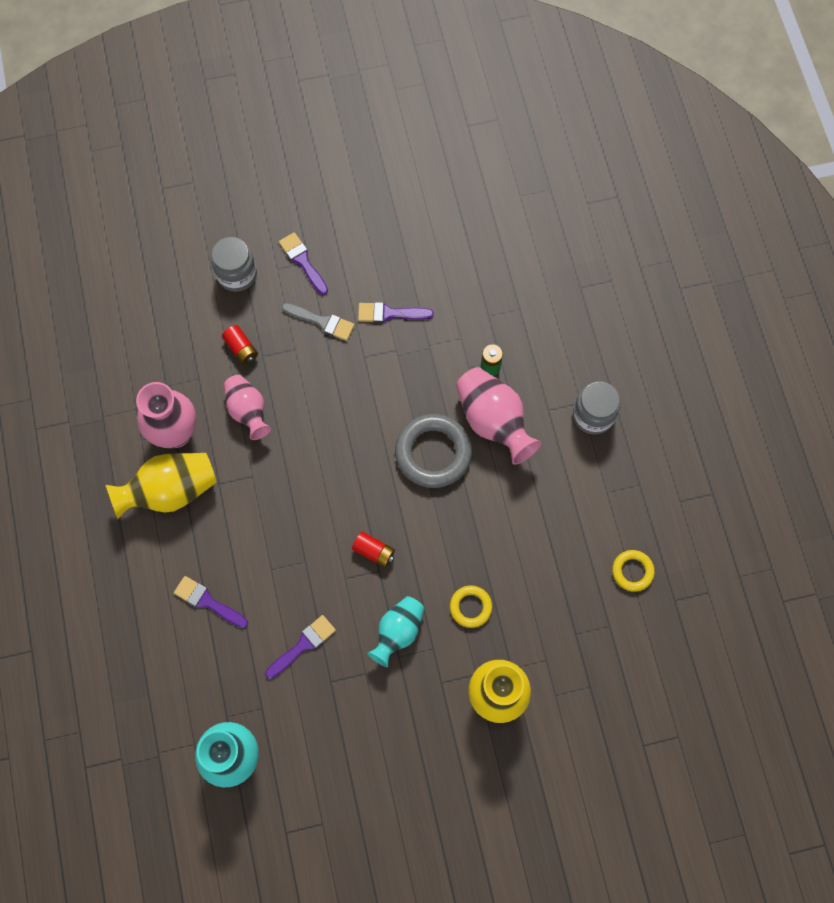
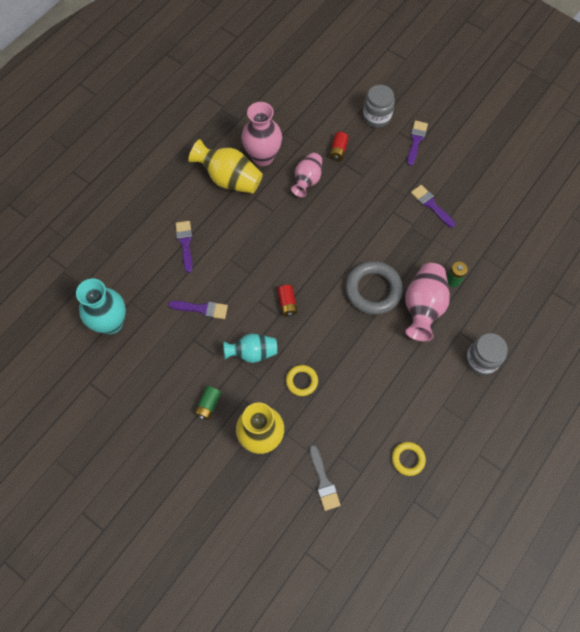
camera: 50 degrees right, 5 degrees down
grey brush [282,303,355,341] -> grey brush moved to [309,445,340,511]
none -> green battery [194,386,221,420]

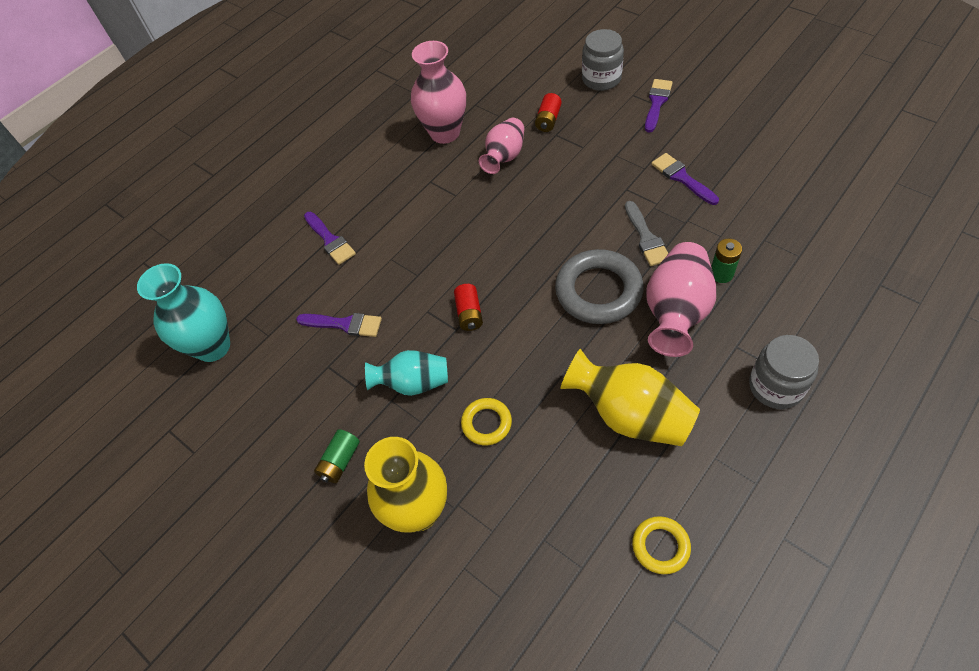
camera: 10 degrees right, 10 degrees down
purple brush [175,221,193,273] -> purple brush turned 150 degrees clockwise [304,212,356,265]
yellow vase [188,139,263,194] -> yellow vase moved to [560,349,700,446]
grey brush [309,445,340,511] -> grey brush moved to [625,201,669,266]

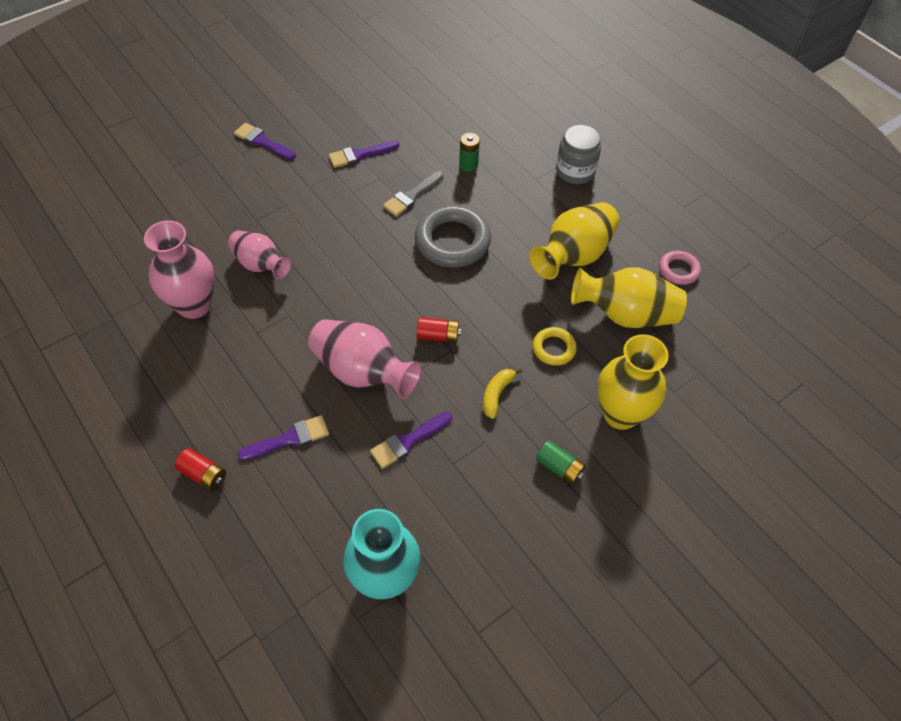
camera: 85 degrees left, 0 degrees up
purple brush [296,313,382,337] -> purple brush turned 150 degrees counterclockwise [370,412,452,469]
turquoise vase [365,350,448,396] -> yellow banana [483,368,522,419]
red battery [535,93,562,132] -> red battery moved to [175,448,226,491]
grey jar [582,29,624,91] -> none
grey brush [625,201,669,266] -> grey brush turned 135 degrees clockwise [383,171,443,216]
yellow ring [632,516,691,574] -> pink ring [659,251,701,285]
pink vase [646,242,716,357] -> pink vase moved to [308,319,422,399]
none -> yellow vase [571,267,687,328]

